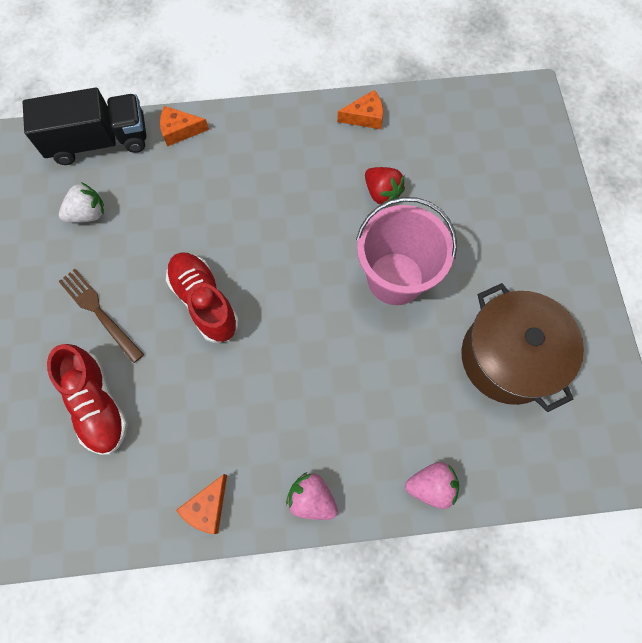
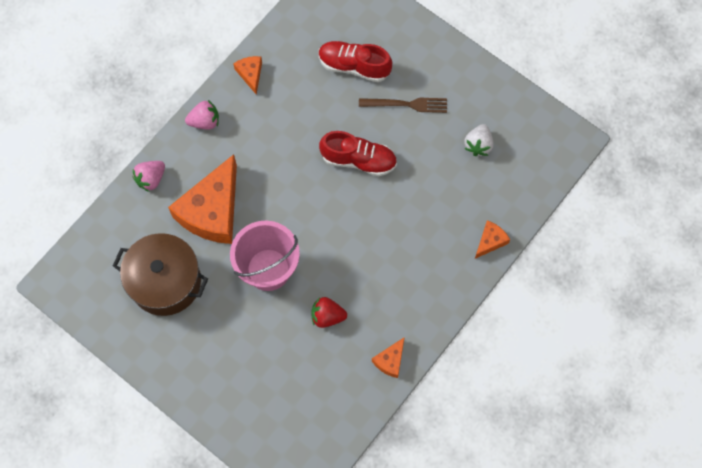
camera: 135 degrees right, 0 degrees up
black truck [23,87,146,165] -> none
none -> orange cheese [168,154,237,244]

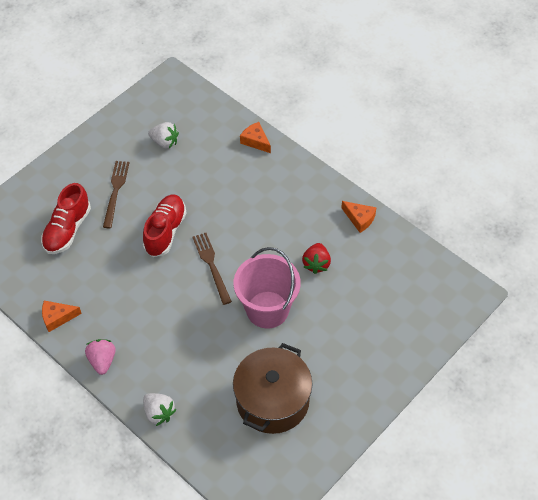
camera: 85 degrees left, 15 degrees down
pink strawberry [133,161,165,192] -> white strawberry [143,393,176,426]
orange cheese [168,154,237,244] -> none
none -> brown fork [192,233,232,305]

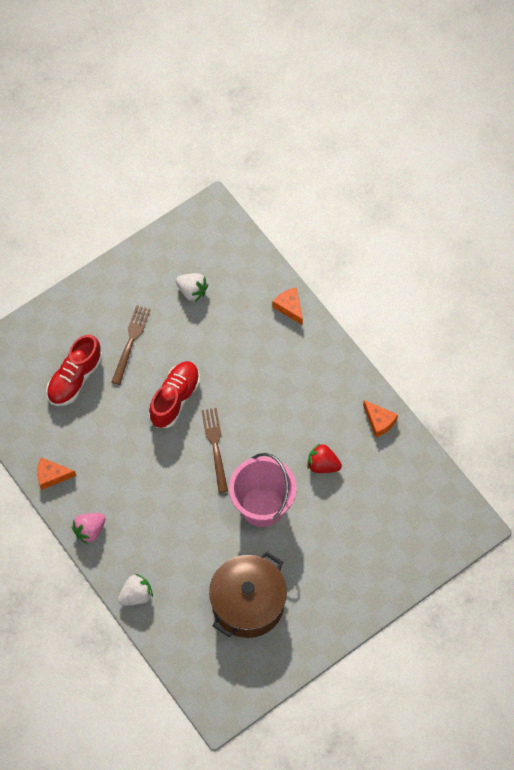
camera: 10 degrees right, 10 degrees up
pink strawberry [85,339,116,375] -> pink strawberry turned 135 degrees counterclockwise [72,513,105,544]
white strawberry [143,393,176,426] -> white strawberry turned 90 degrees counterclockwise [118,574,153,606]
red strawberry [302,243,331,274] -> red strawberry turned 90 degrees clockwise [307,443,342,473]

